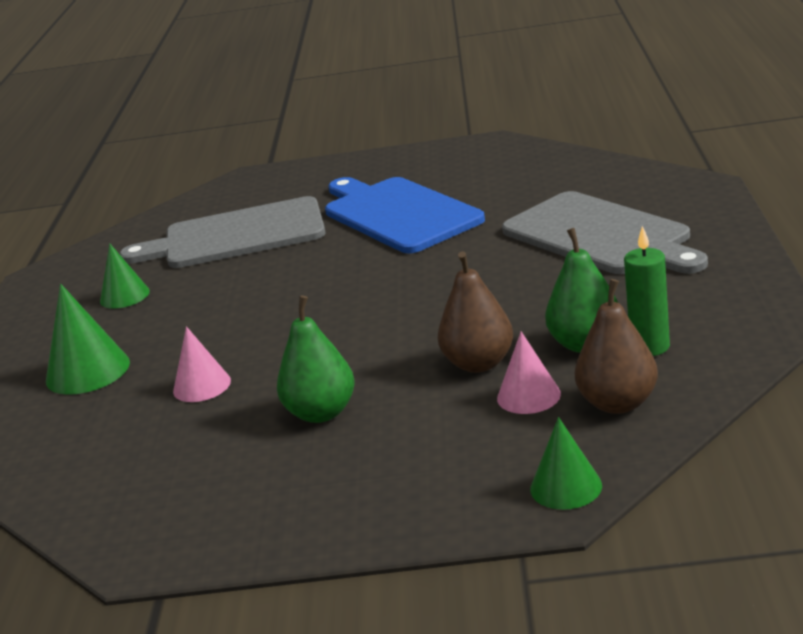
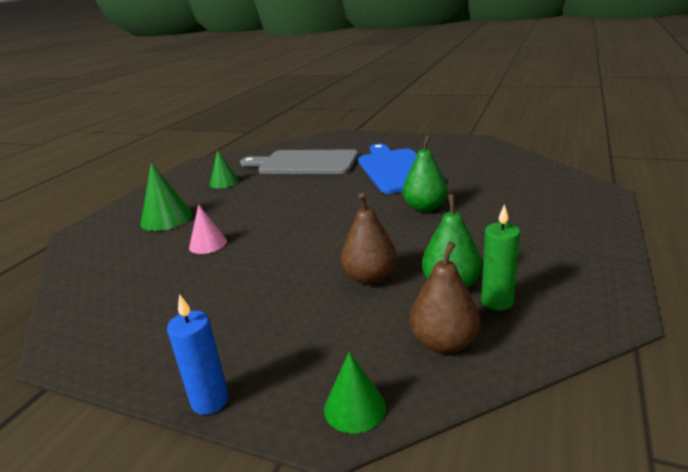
camera: 20 degrees right, 0 degrees up
green pear [277,296,355,423] -> green pear moved to [403,135,447,212]
pink cone [497,331,561,414] -> none
grey cutting board [502,191,708,274] -> none
none -> blue candle [167,294,229,415]

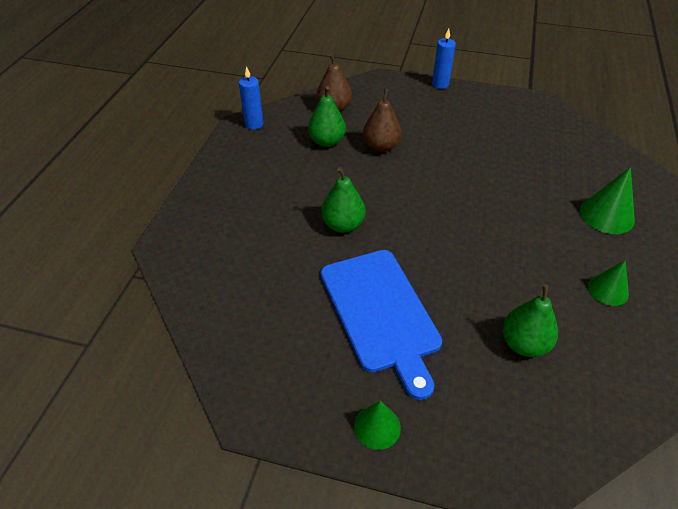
camera: 170 degrees right, 20 degrees up
pink cone [189,204,227,254] -> none
grey cutting board [240,149,358,174] -> green pear [502,284,558,357]
green cone [324,351,386,434] -> green cone moved to [354,401,401,450]
green candle [481,204,520,311] -> none
none -> blue candle [239,66,263,130]

